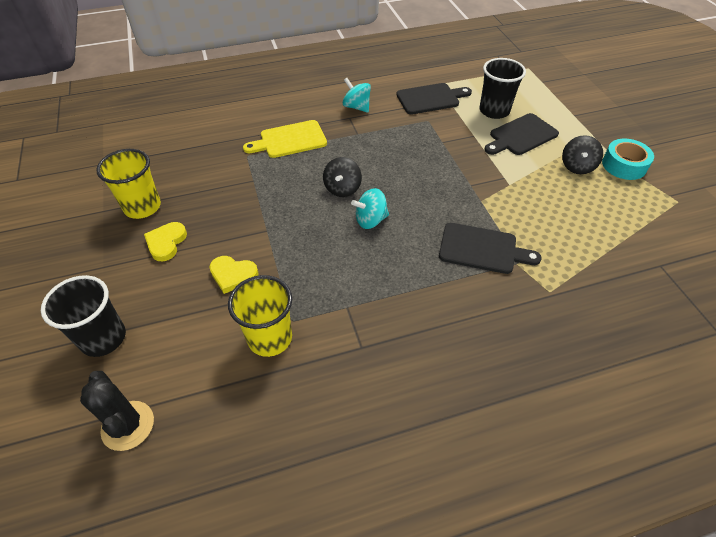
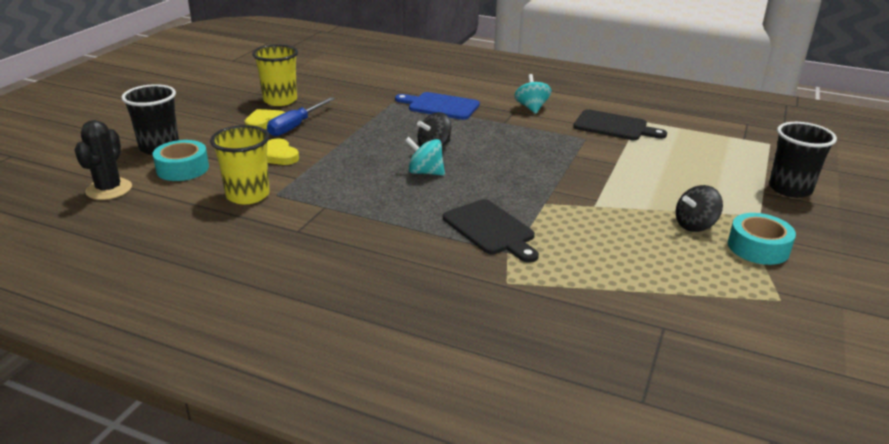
camera: 40 degrees right, 20 degrees down
yellow cutting board [243,120,327,158] -> blue cutting board [395,92,480,120]
black cup [479,58,526,119] -> black cup moved to [769,122,837,198]
black cutting board [484,113,559,155] -> none
none -> turquoise tape [153,140,209,181]
none -> blue screwdriver [267,97,335,136]

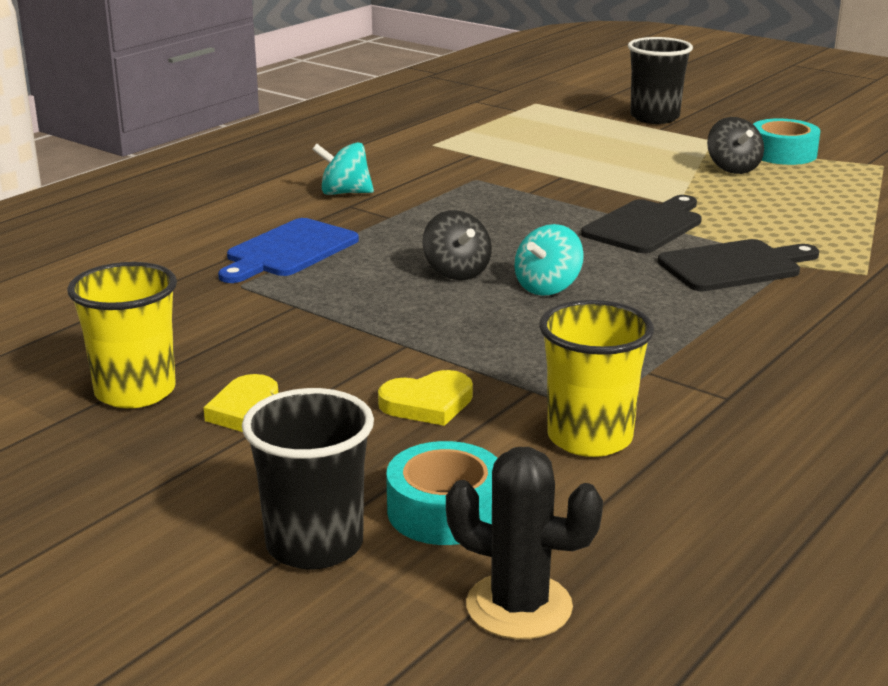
camera: 75 degrees left, 5 degrees down
blue screwdriver [267,97,335,136] -> none
black cutting board [573,109,667,140] -> black cutting board moved to [581,195,701,253]

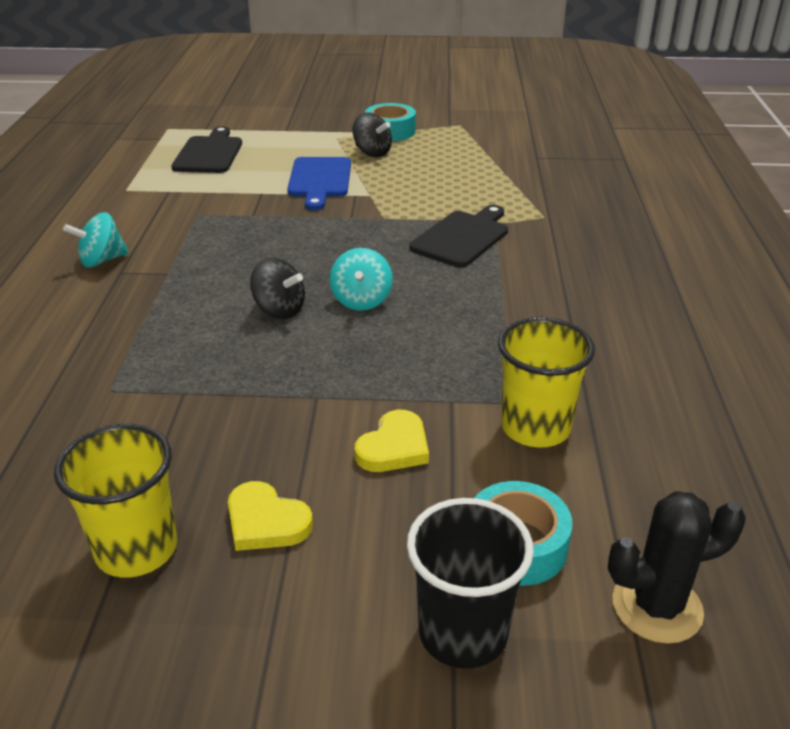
camera: 35 degrees left, 10 degrees up
blue cutting board [218,218,359,283] -> blue cutting board moved to [287,157,351,210]
black cutting board [581,195,701,253] -> black cutting board moved to [172,126,242,173]
black cup [628,37,693,124] -> none

